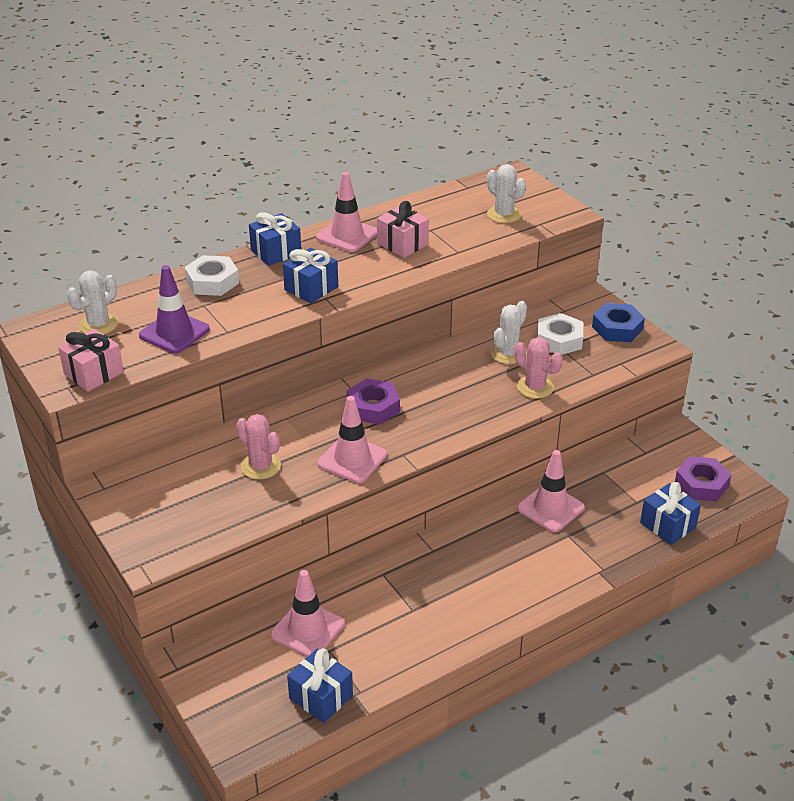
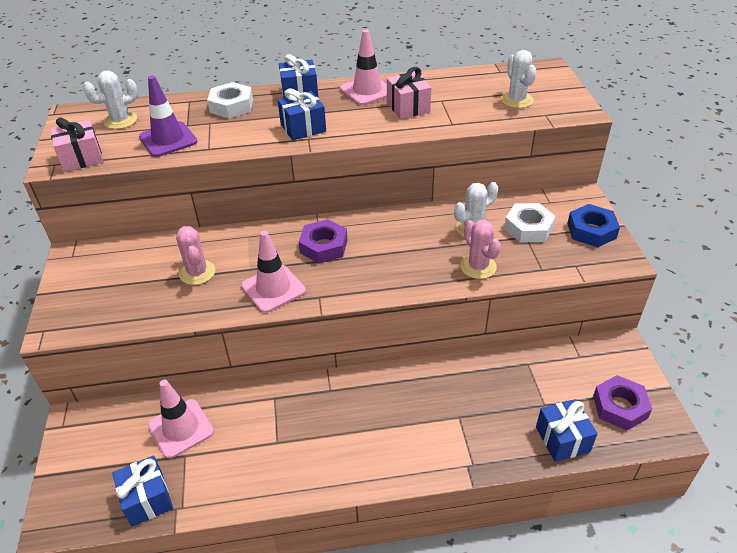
camera: 25 degrees right, 5 degrees up
pink traffic cone [517,450,584,532] -> none

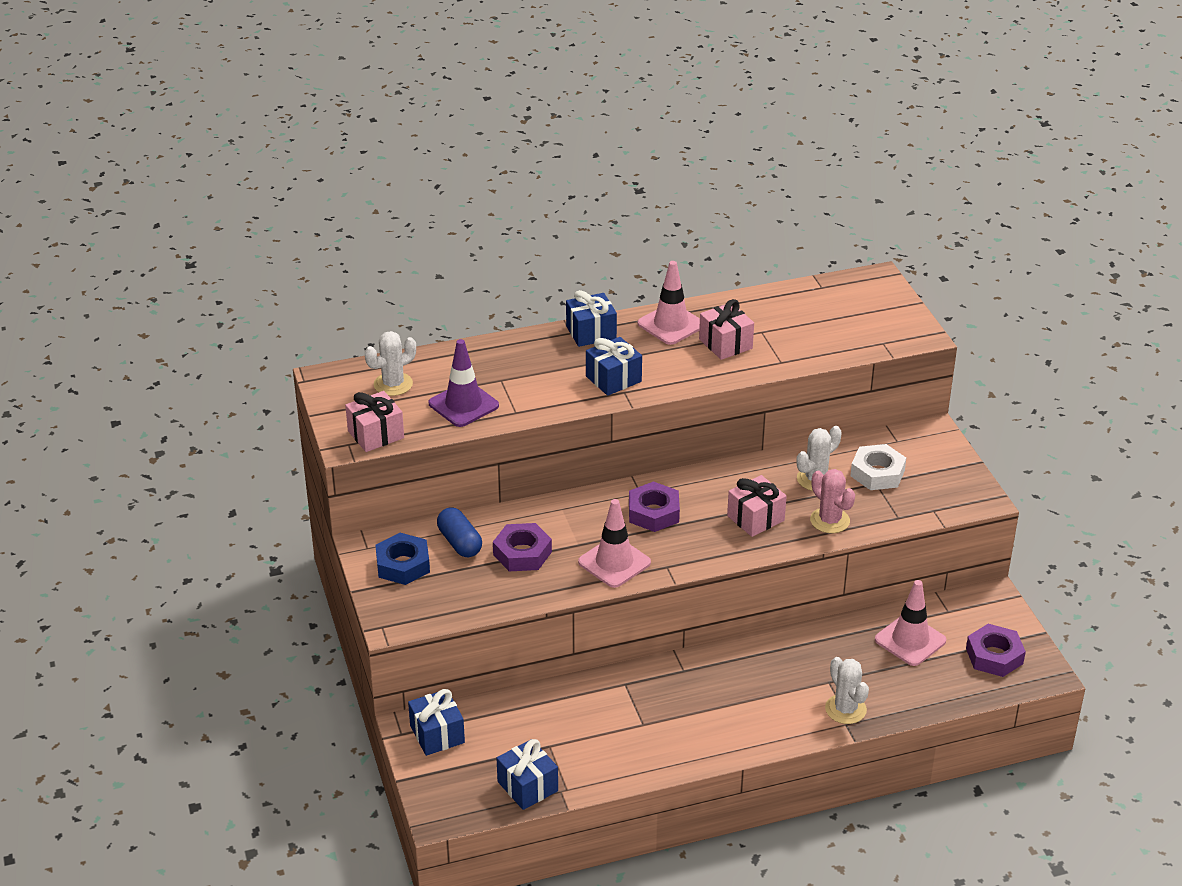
camera: 10 degrees left, 5 degrees down
pink traffic cone [148,380,214,459] -> pink traffic cone moved to [875,580,946,666]
pink cactus [176,226,215,285] -> purple nut [493,523,552,571]
white nut [207,82,253,118] -> none
white cactus [501,50,536,108] -> white cactus moved to [825,657,869,724]
blue gift [536,399,598,462] -> blue gift moved to [408,689,465,756]
blue nut [567,204,620,247] -> blue nut moved to [375,533,430,585]
none -> blue capsule [437,507,482,557]
none -> pink gift [727,475,787,537]

